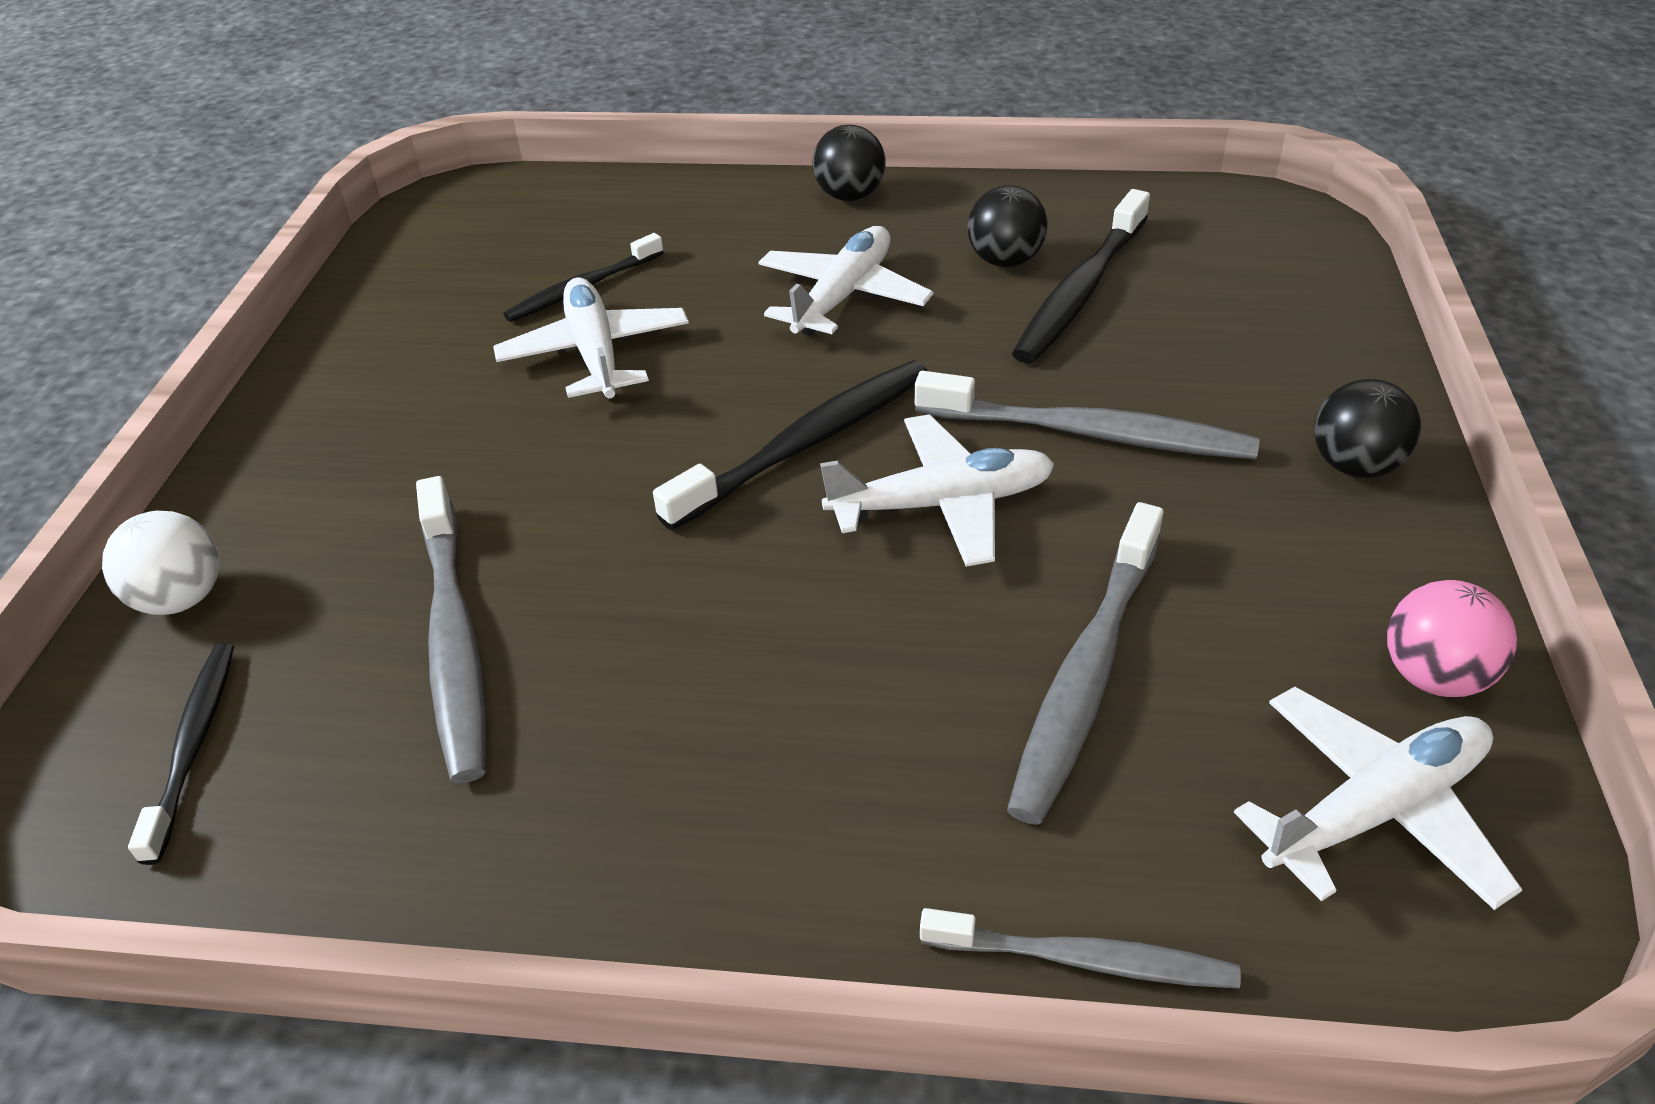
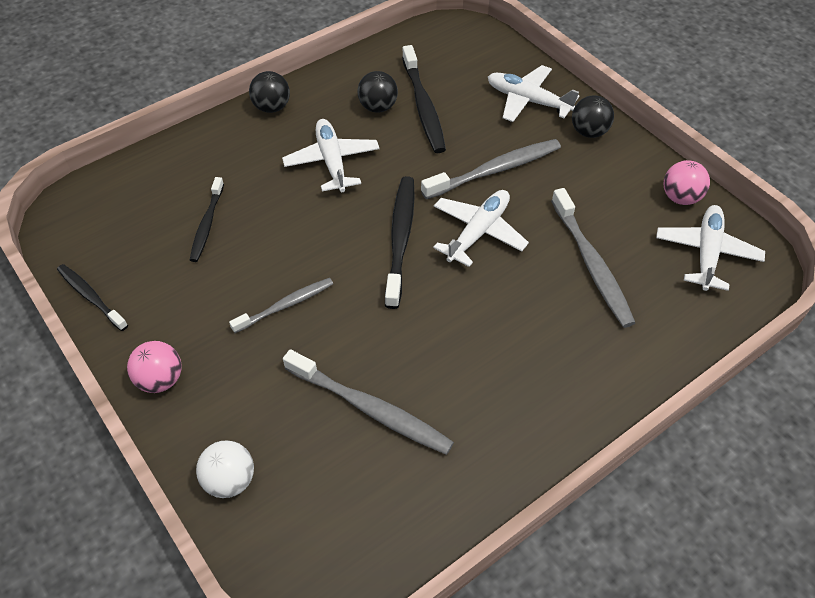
camera: 45 degrees left, 10 degrees up
black toothbrush [128,643,234,865] -> black toothbrush moved to [57,264,128,331]
white plane [493,278,689,399] -> white plane moved to [488,65,579,122]
grey toothbrush [920,908,1241,989] -> grey toothbrush moved to [229,278,333,333]
none -> pink ball [127,341,182,393]

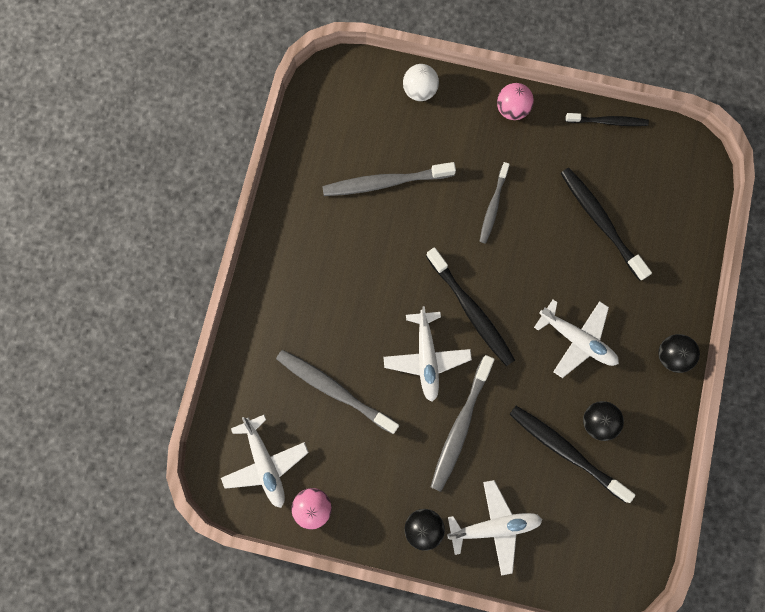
camera: 140 degrees right, 25 degrees up
black toothbrush [190,177,224,262] -> black toothbrush [561,168,652,281], size x1.58

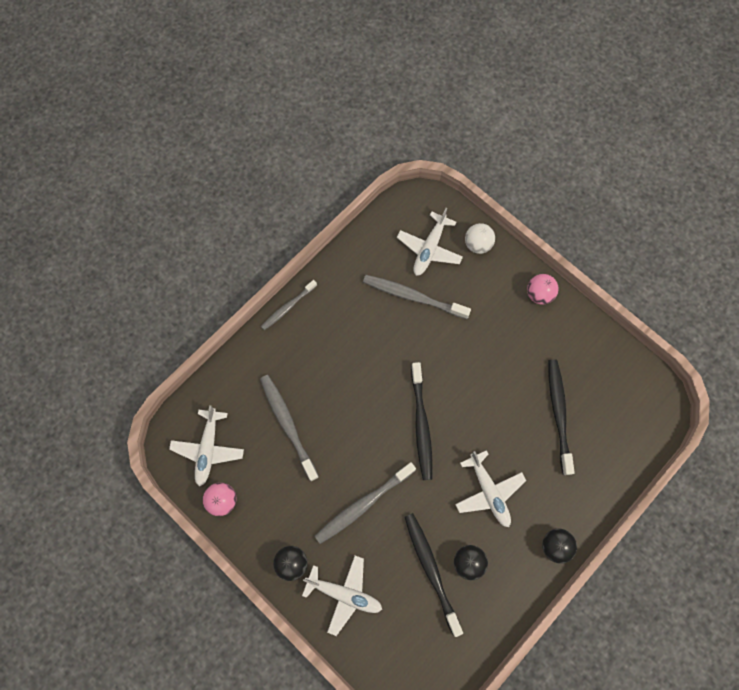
camera: 30 degrees right, 5 degrees down
white plane [383,306,472,402] -> white plane moved to [397,208,463,276]
grey toothbrush [480,162,510,243] -> grey toothbrush moved to [261,280,317,330]
black toothbrush [565,113,649,126] -> none

